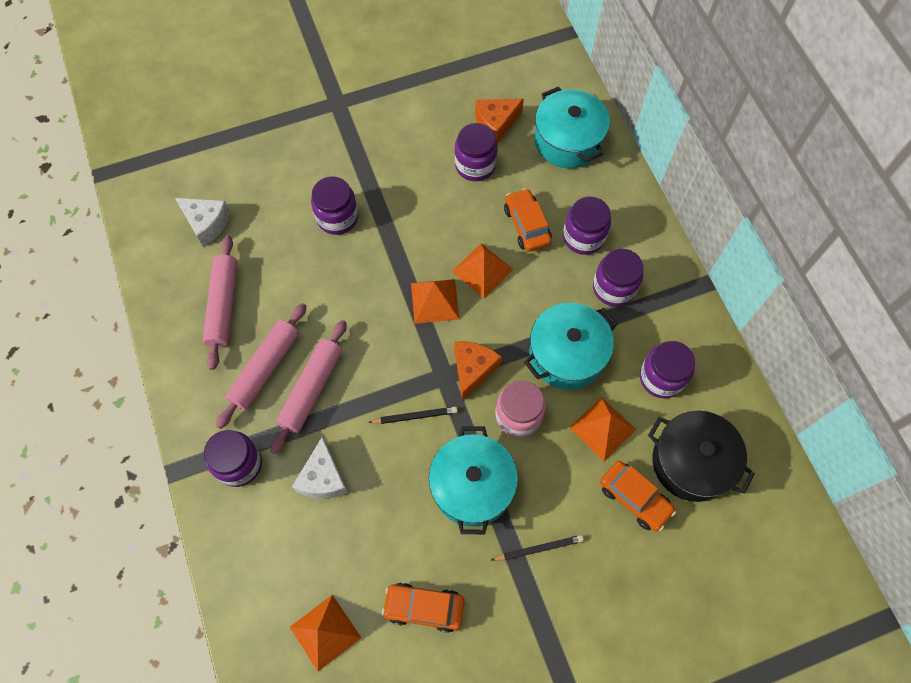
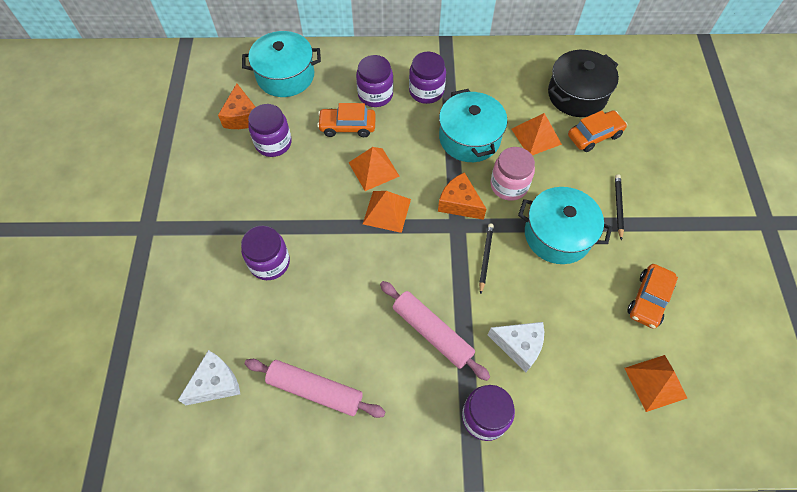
camera: 70 degrees left, 5 degrees down
pink rolling pin [216,303,306,429] -> none
purple jar [640,341,695,398] -> none

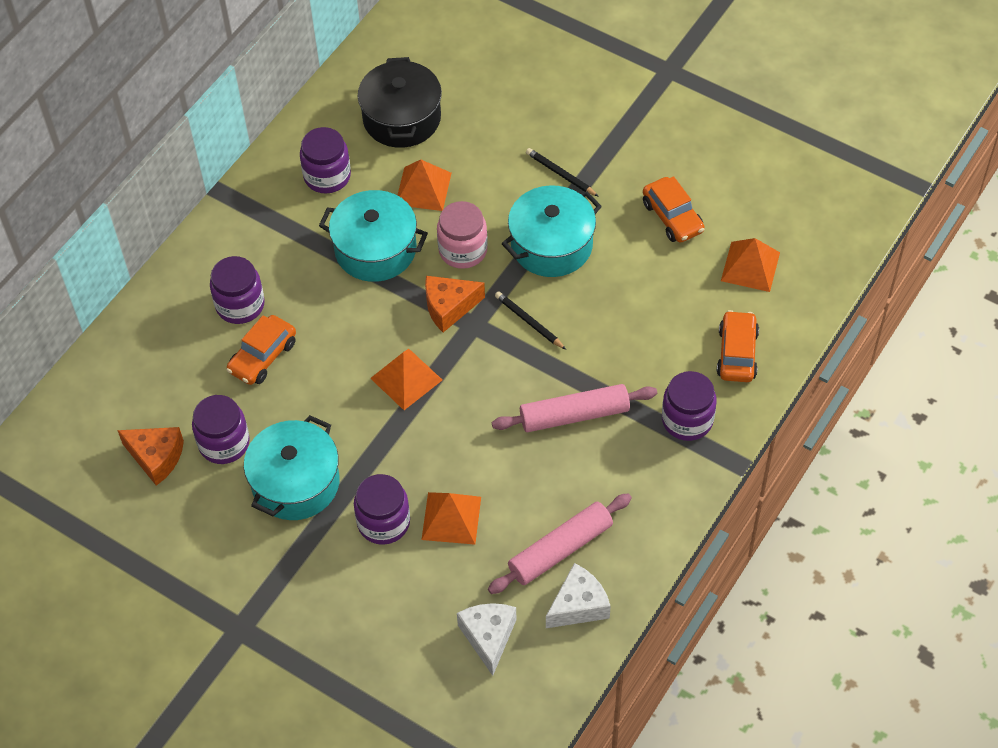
camera: 55 degrees left, 5 degrees down
turquoise pot [242,31,321,97] -> turquoise pot moved to [244,415,340,520]
orange pyramid [349,147,400,191] -> orange pyramid moved to [421,492,481,545]
purple jar [409,52,446,104] -> purple jar moved to [300,127,351,193]
white cheese [488,322,544,372] -> white cheese moved to [546,563,611,628]
orange car [568,110,627,152] -> orange car moved to [717,310,759,382]

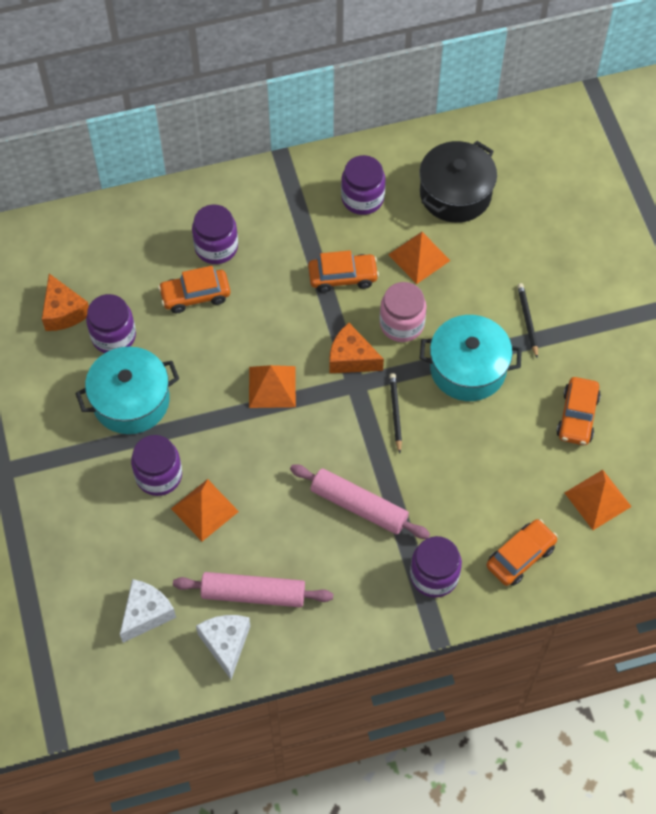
camera: 40 degrees right, 5 degrees up
turquoise pot [319,190,428,282] -> orange car [308,250,379,293]
white cheese [546,563,611,628] -> white cheese turned 105 degrees counterclockwise [196,615,250,679]

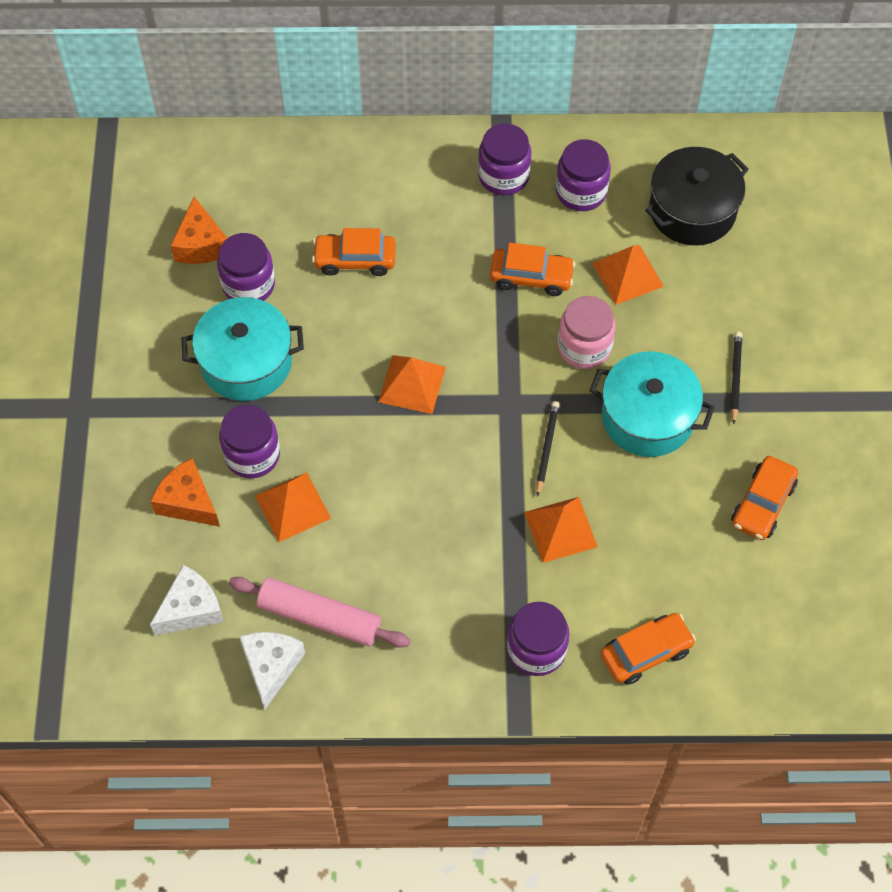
camera: 15 degrees right, 0 degrees up
purple jar [192,205,238,264] -> purple jar moved to [478,124,532,196]
pink rolling pin [290,464,430,539] -> none
orange cheese [329,323,384,373] -> orange cheese moved to [150,458,220,527]
orange pyramid [565,470,632,530] -> orange pyramid moved to [524,497,598,563]

